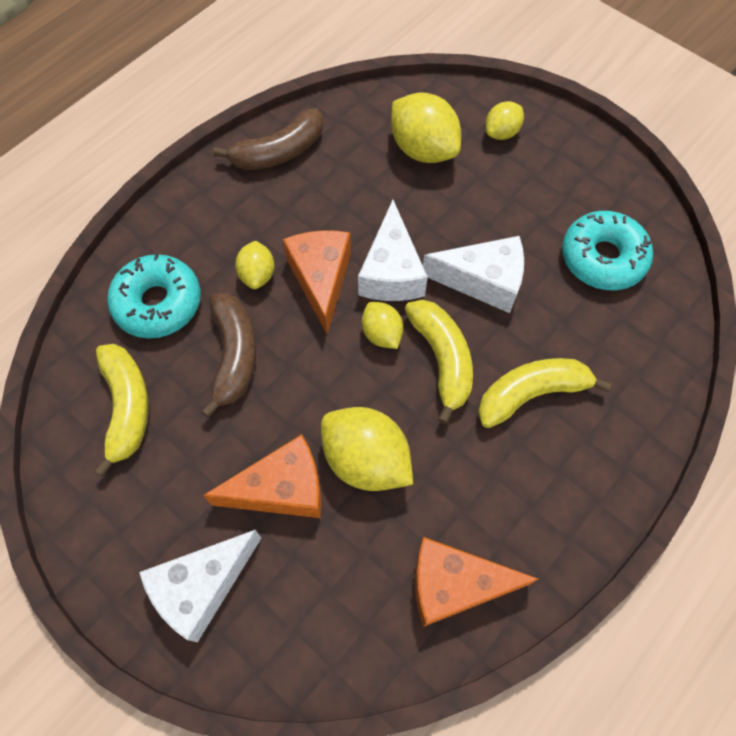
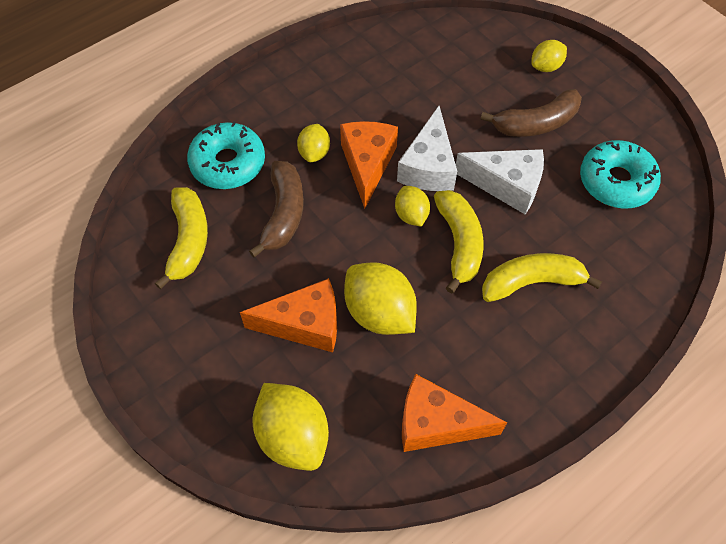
camera: 10 degrees right, 5 degrees down
white cheese [139,530,261,642] -> none
brown banana [213,108,323,170] -> brown banana moved to [480,89,582,137]
yellow lemon [391,92,461,163] -> yellow lemon moved to [252,383,329,471]

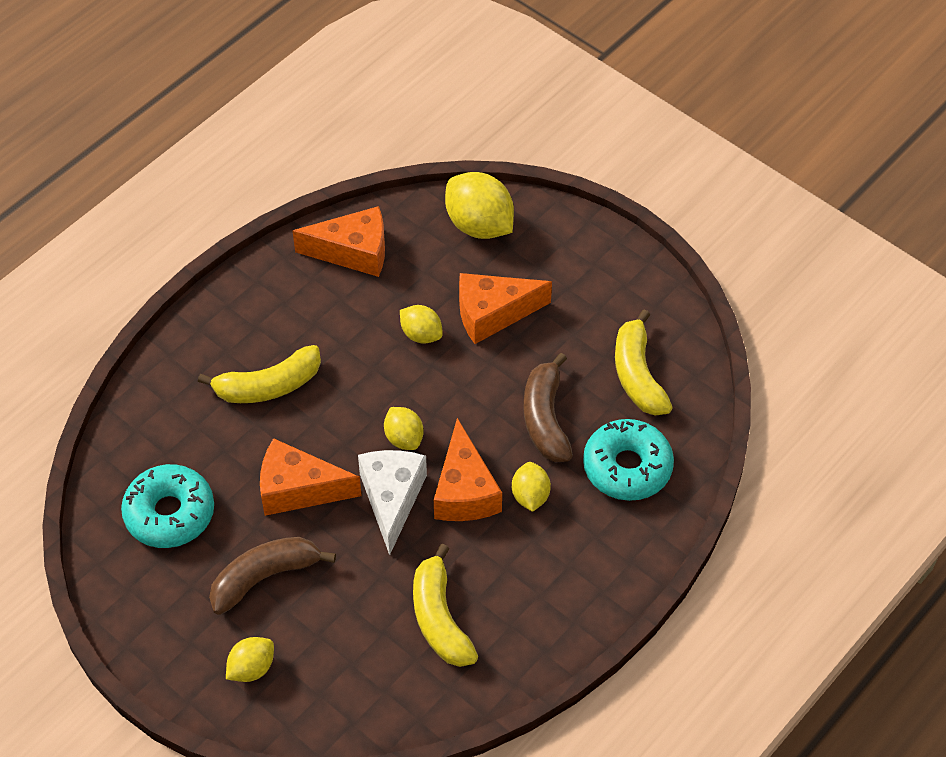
camera: 170 degrees right, 5 degrees down
yellow lemon [344,262,417,335] -> yellow lemon [400,305,443,344], size x0.57
yellow banana [434,190,484,294] -> yellow banana moved to [413,544,478,667]
white cheese [456,149,544,214] -> orange cheese [260,438,362,516]

